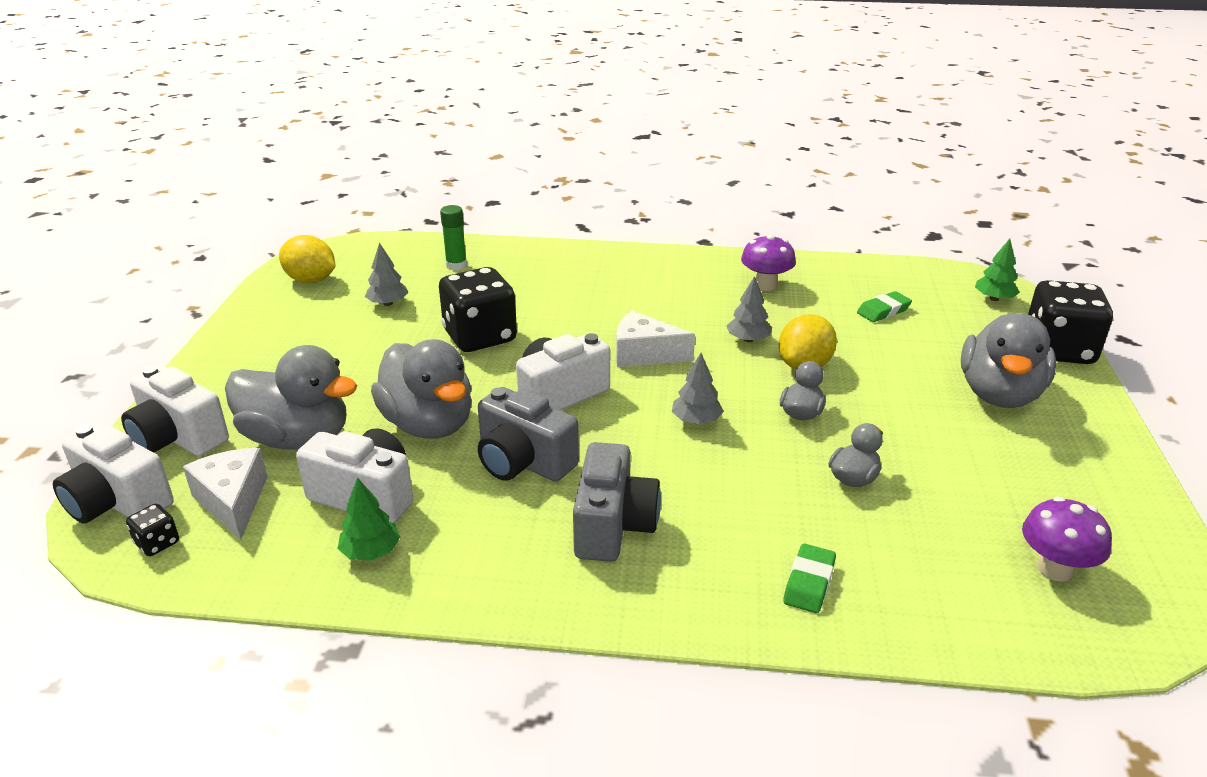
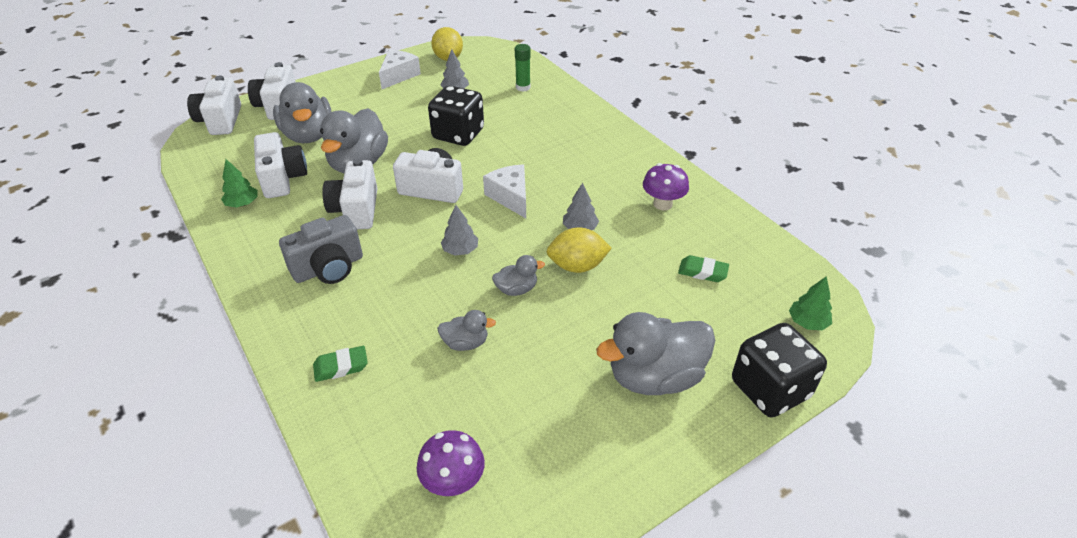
camera: 50 degrees right, 10 degrees up
black dice [126,504,179,556] -> none
white cheese [183,448,267,540] -> white cheese moved to [379,50,421,89]
grey camera [478,387,579,482] -> white camera [322,158,377,229]

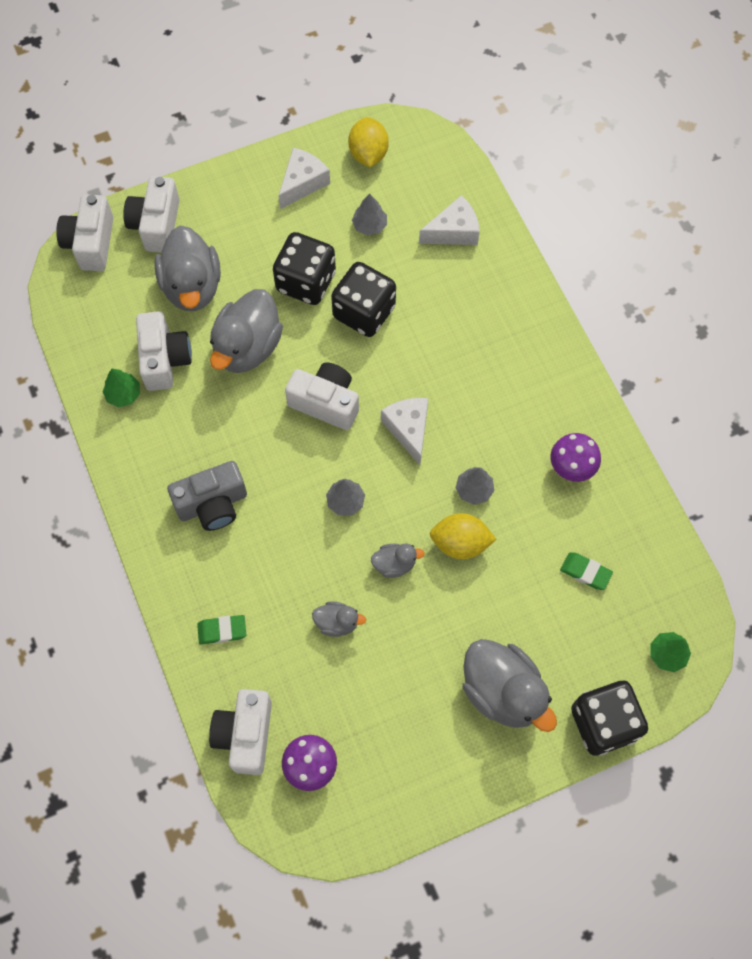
camera: 10 degrees right, 25 degrees up
white camera [322,158,377,229] -> white camera moved to [209,689,272,775]
green glue stick [515,44,531,92] -> white cheese [419,195,480,245]
grey duck [596,312,716,395] -> grey duck turned 120 degrees counterclockwise [462,639,557,732]
none -> black dice [273,232,336,305]

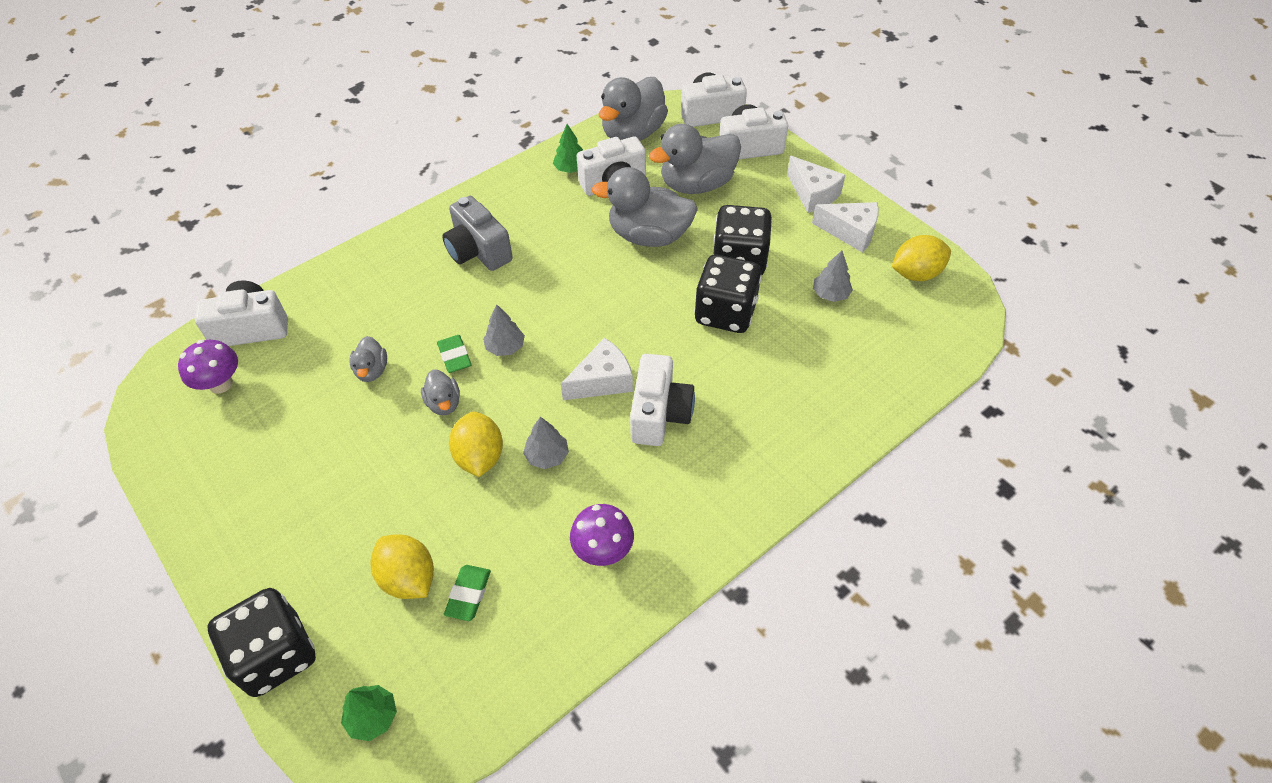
camera: 75 degrees right, 15 degrees down
green eraser [197,615,246,644] -> green eraser moved to [437,335,472,373]
white camera [285,362,359,430] -> white camera moved to [630,354,695,446]
white cheese [419,195,480,245] -> white cheese moved to [787,156,845,213]
grey duck [462,639,557,732] -> grey duck moved to [599,77,668,141]
none -> yellow lemon [371,534,434,599]

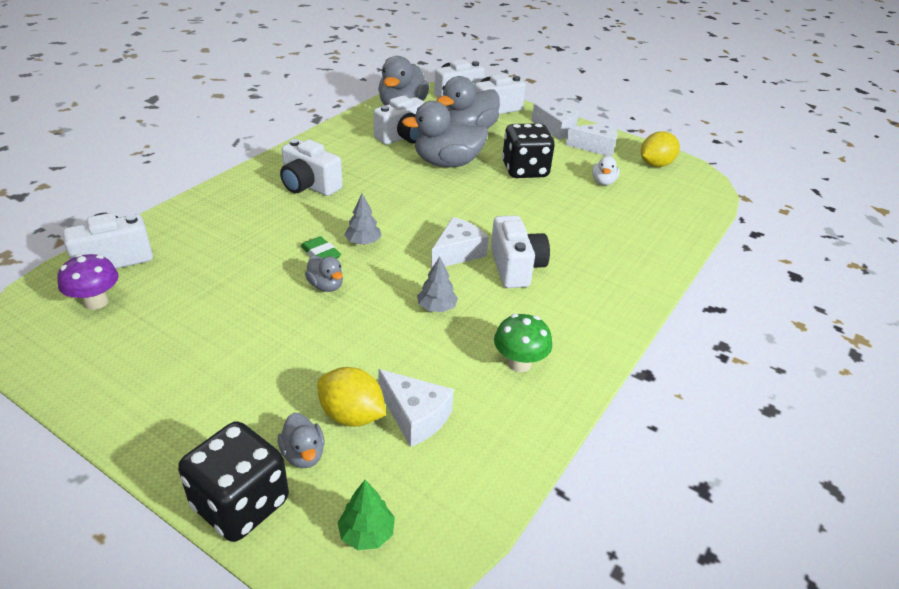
camera: 20 degrees left, 15 degrees down
grey duck [349,336,387,382] -> grey duck moved to [278,413,325,468]
grey camera [442,196,513,271] -> white camera [280,139,342,196]
green eraser [444,565,491,621] -> white cheese [378,369,454,447]
yellow lemon [449,412,503,477] -> none
green tree [553,124,583,173] -> none
purple mushroom [570,504,634,566] -> green mushroom [494,314,552,372]
black dice [694,255,762,333] -> none
grey tree [813,250,853,302] -> white duck [592,156,620,185]

